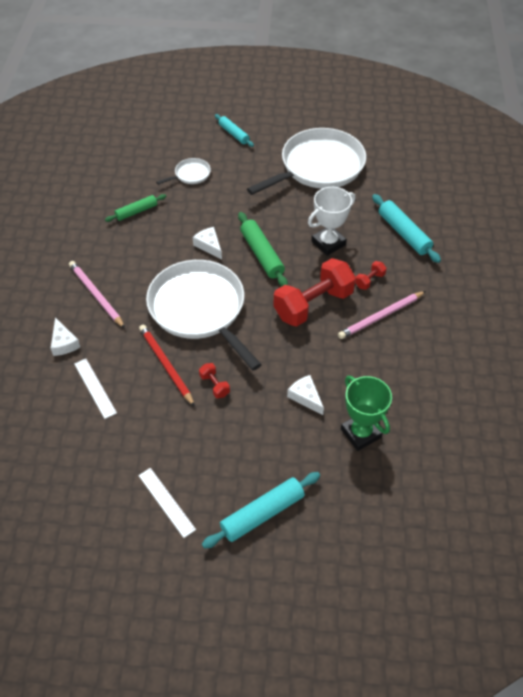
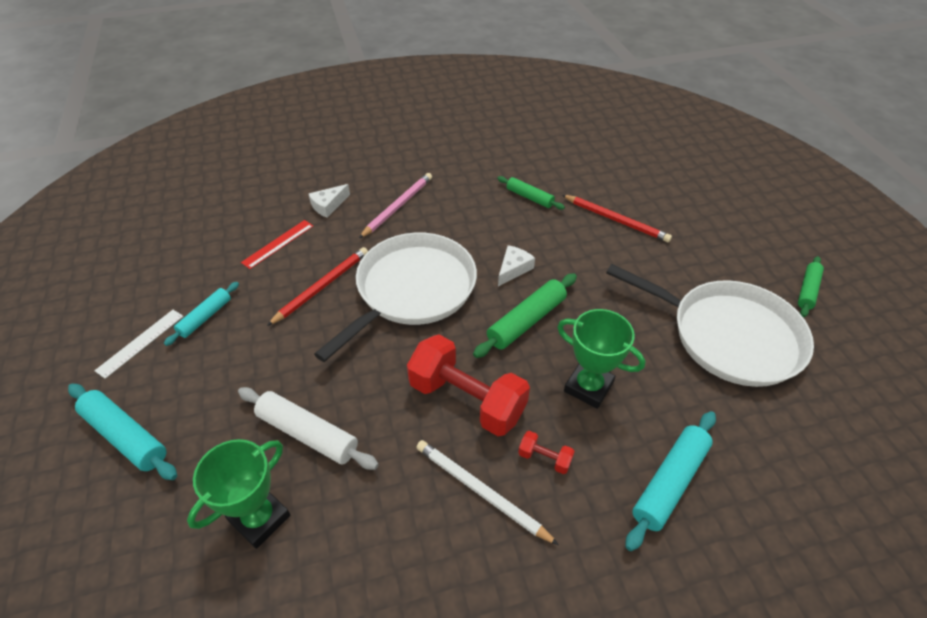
camera: 70 degrees right, 5 degrees down
white ruler [74,359,117,419] -> red ruler [241,220,313,269]
white pan [156,158,211,185] -> red pencil [562,195,672,242]
red dumbbell [199,363,230,398] -> none
turquoise rolling pin [215,114,254,147] -> turquoise rolling pin moved to [164,282,239,346]
white cheese [287,375,324,415] -> white rolling pin [238,387,379,470]
white trophy [308,187,356,256] -> green trophy [557,309,645,409]
pink pencil [338,291,426,339] -> white pencil [416,440,559,545]
none -> green rolling pin [798,256,824,317]

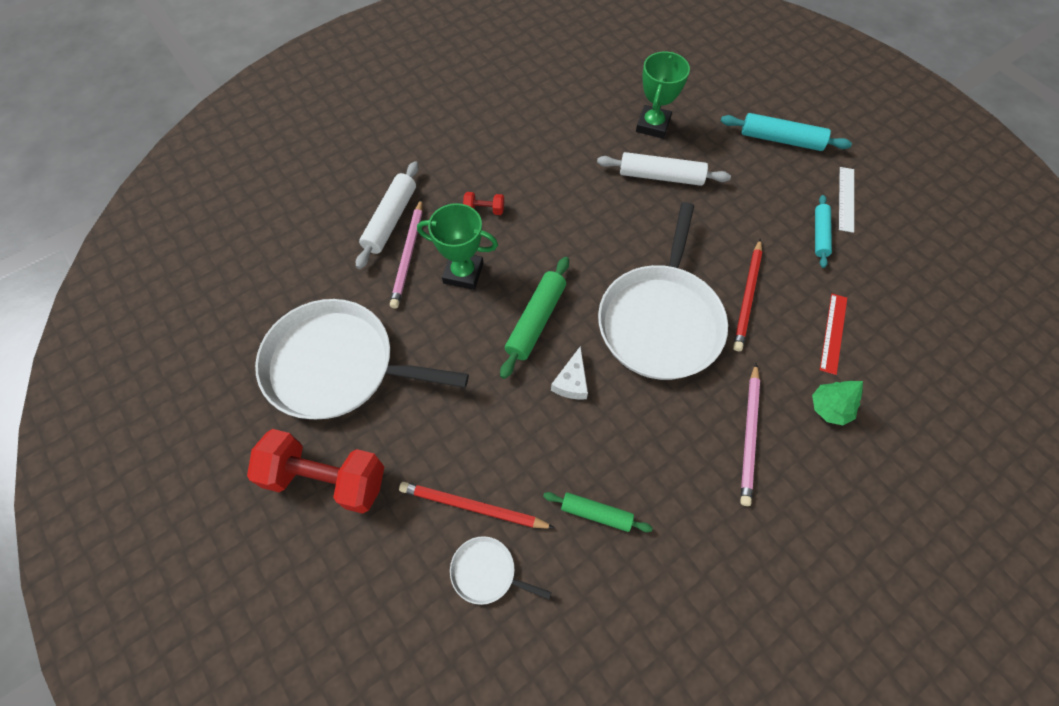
camera: 160 degrees right, 15 degrees up
white cheese [309,184,350,218] -> green tree [812,381,863,425]
red dumbbell [407,335,530,436] -> red dumbbell moved to [247,429,384,514]
white pencil [416,440,559,545] -> none
turquoise rolling pin [625,411,716,551] -> white rolling pin [356,161,419,269]
green rolling pin [798,256,824,317] -> none
none -> pink pencil [390,199,422,308]
none -> white pan [450,536,552,605]

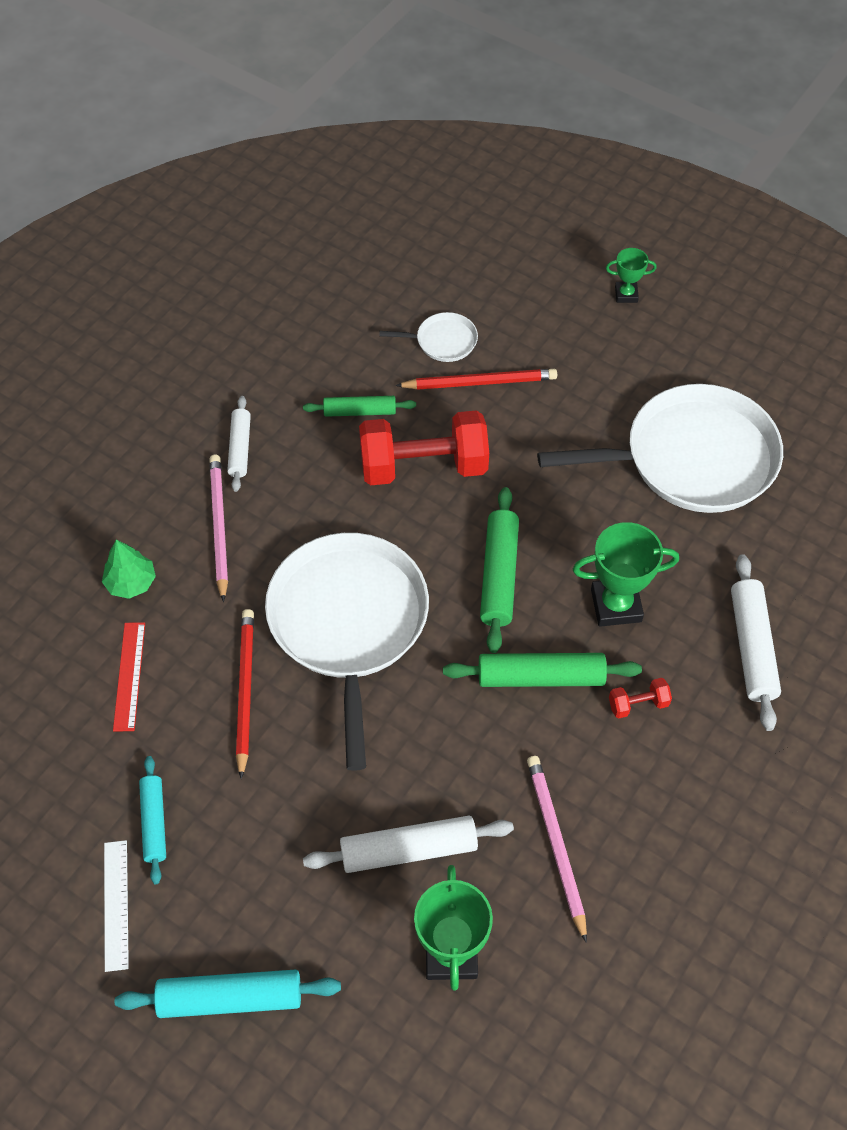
camera: 160 degrees right, 5 degrees down
red dumbbell [247,429,384,514] -> red dumbbell moved to [359,410,489,485]
pink pencil [390,199,422,308] -> pink pencil moved to [527,756,587,943]
white cheese [551,346,588,400] -> none
none -> white rolling pin [227,396,251,492]
none -> green rolling pin [443,653,642,687]
none -> green trophy [606,248,657,303]

